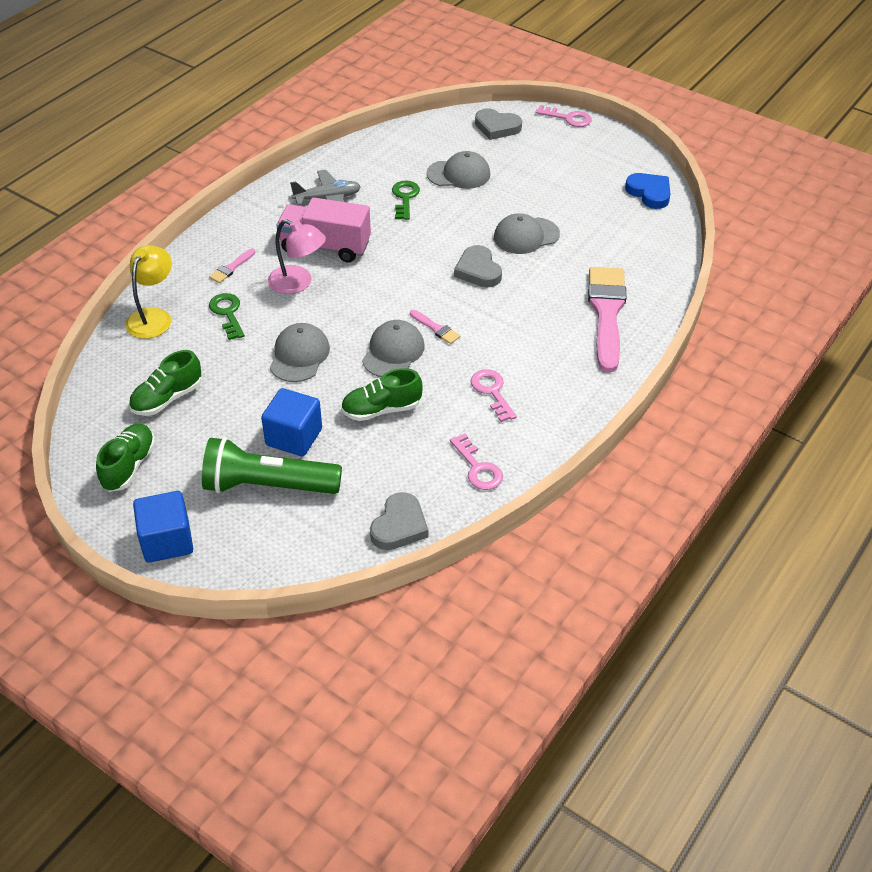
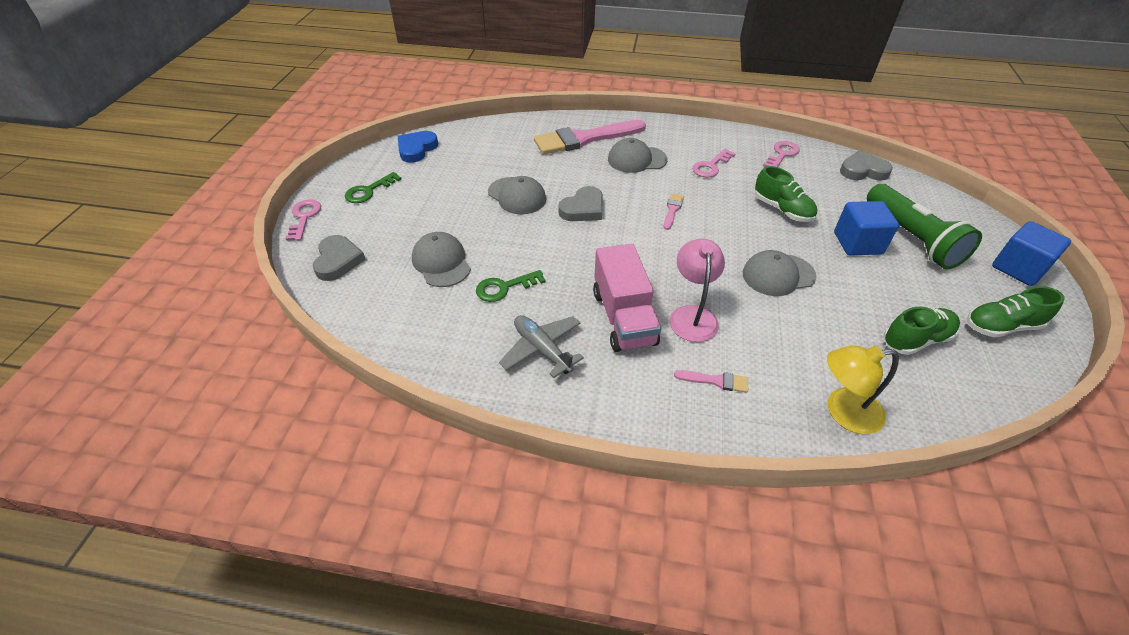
camera: 115 degrees left, 0 degrees up
green shoe [129,350,201,416] -> green shoe turned 45 degrees counterclockwise [883,307,960,355]
green key [209,293,245,340] -> green key moved to [345,172,402,203]
grey cap [362,320,424,377] -> grey cap moved to [608,138,668,173]

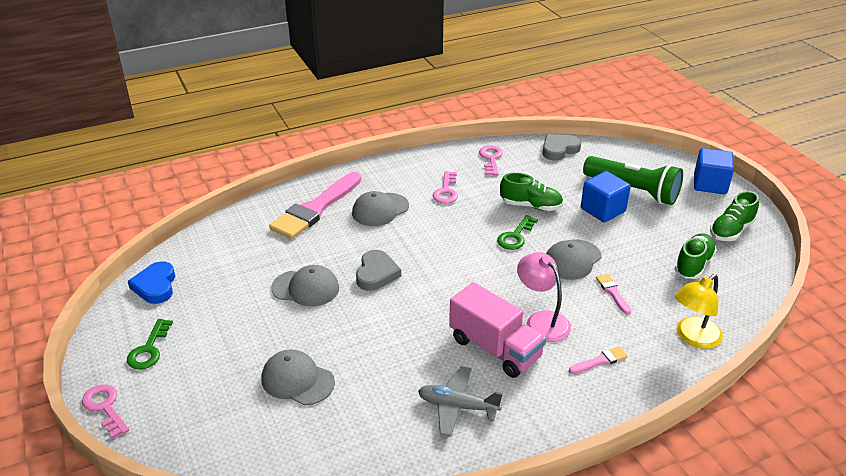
camera: 35 degrees left, 10 degrees down
grey heart [313,235,366,281] -> none
green key [476,270,546,302] -> green key moved to [497,215,538,250]
pink brush [664,193,684,230] -> pink brush moved to [596,274,631,315]

